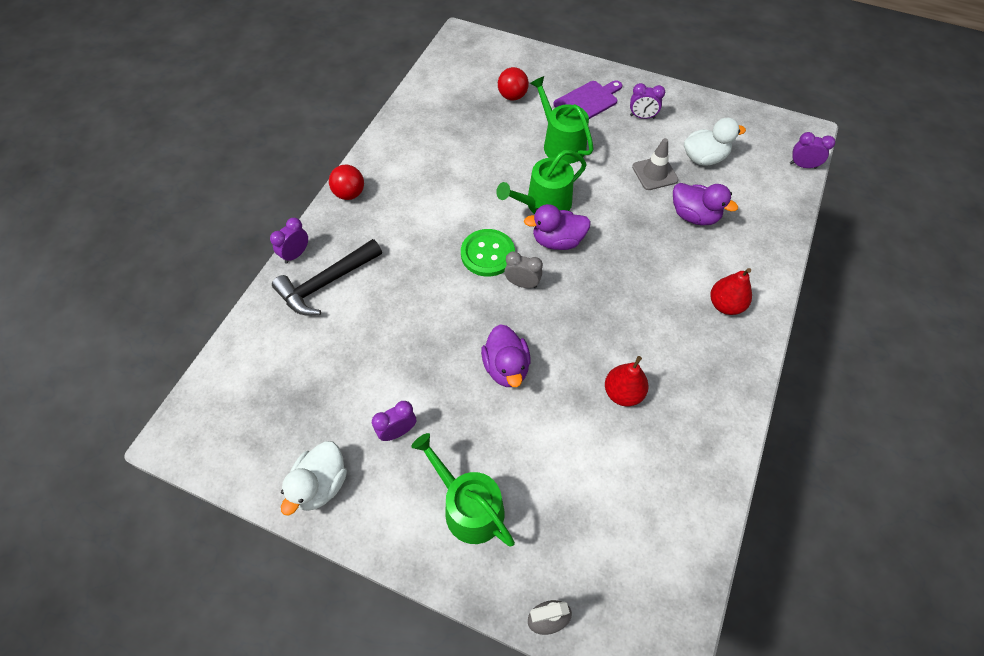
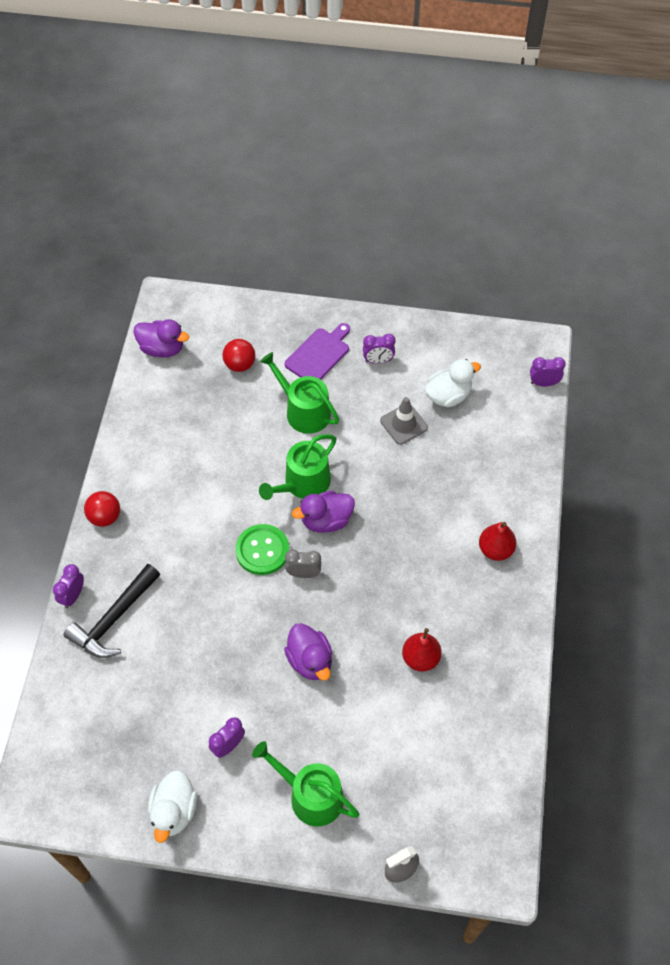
camera: 15 degrees left, 0 degrees up
purple duck [673,183,738,225] -> purple duck moved to [133,319,189,357]

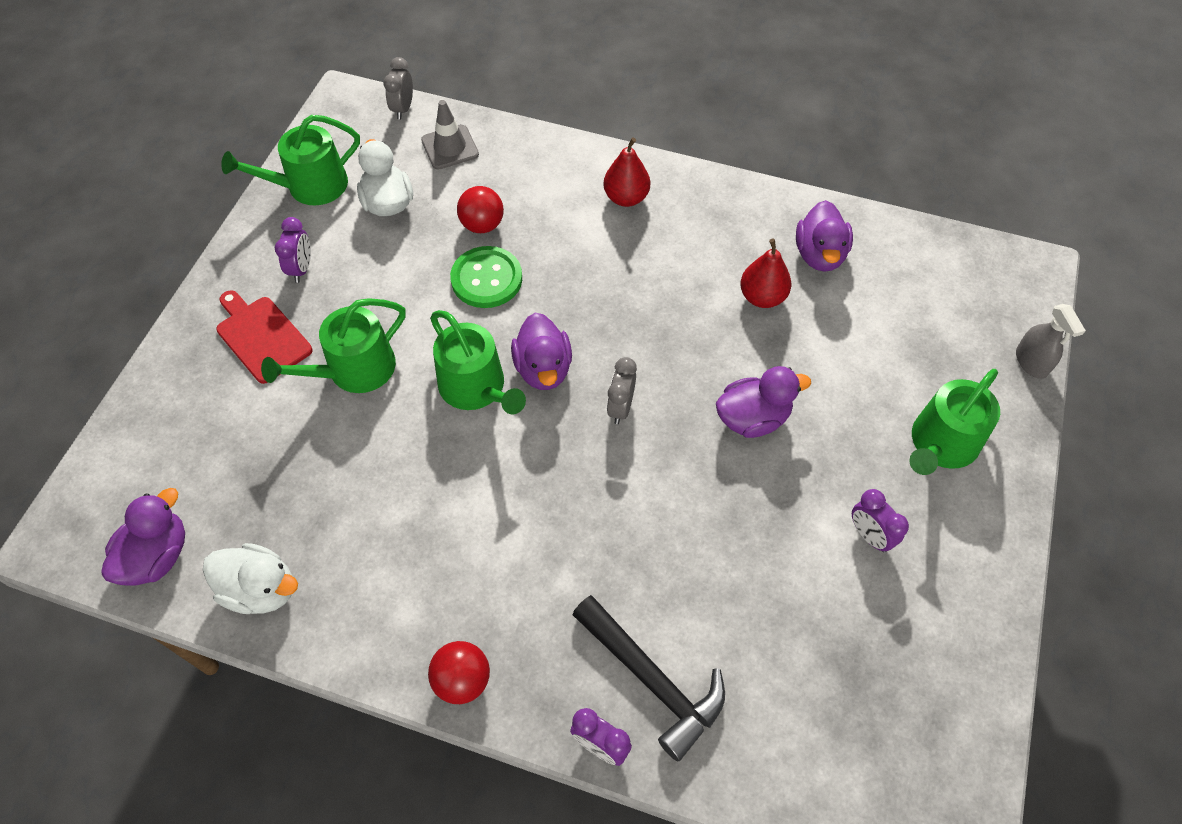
camera: 80 degrees left, 0 degrees up
white duck [148,770,197,843] -> white duck moved to [203,543,298,614]
red ball [222,339,255,372] -> red ball moved to [457,186,504,233]
green button [235,524,289,575] -> green button moved to [450,246,522,308]
purple cutting board [285,323,350,380] -> red cutting board [216,290,312,384]
grey traffic cone [380,397,428,445] -> grey traffic cone moved to [421,100,479,169]
purple clock [530,357,566,387] -> grey clock [383,57,413,120]
none -> green watering can [221,115,360,205]
none -> purple duck [796,200,853,272]

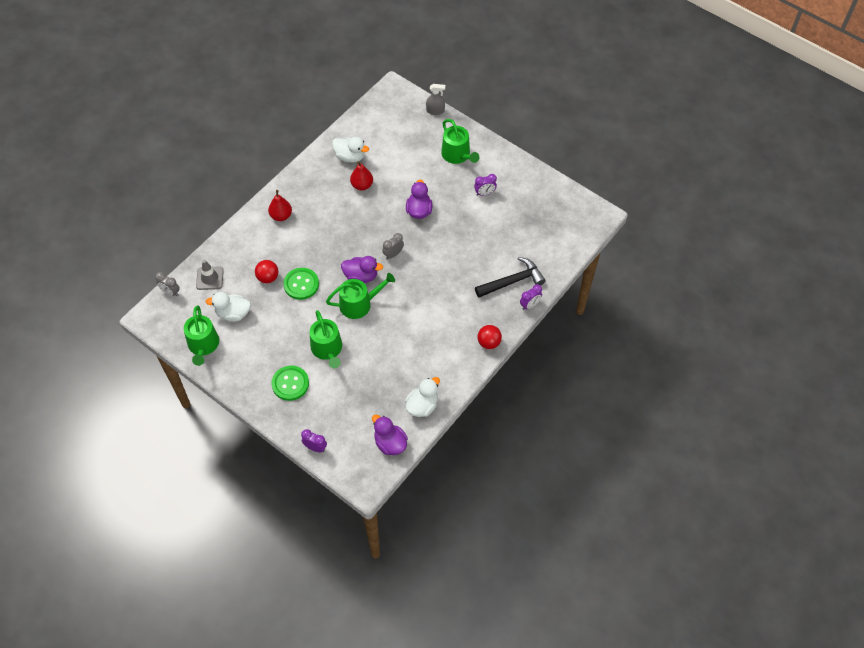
camera: 70 degrees left, 0 degrees up
red cutting board [216,290,312,384] -> green button [272,366,309,401]
purple clock [275,217,311,283] -> purple clock moved to [301,429,327,453]
grey clock [607,357,637,424] -> grey clock turned 105 degrees clockwise [382,233,404,260]
purple duck [796,200,853,272] -> white duck [332,137,369,163]

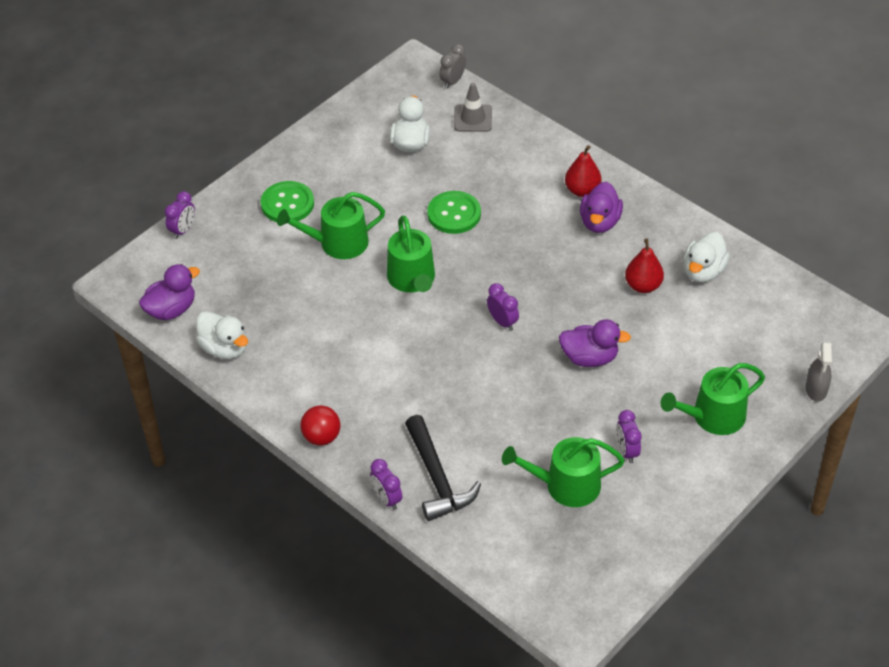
camera: 95 degrees right, 10 degrees down
green watering can [184,305,219,366] -> green watering can moved to [502,437,625,507]
red ball [255,260,279,283] -> none
purple duck [341,256,383,283] -> purple duck moved to [580,182,623,233]
grey clock [382,233,404,260] -> purple clock [487,283,519,331]

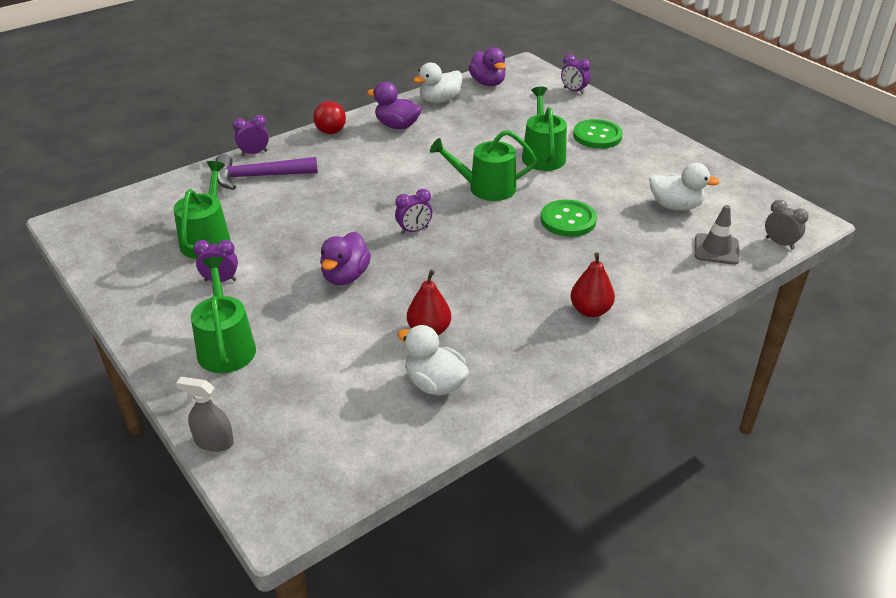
camera: 100 degrees right, 10 degrees down
black hammer [405,415,481,521] -> purple hammer [216,154,318,190]
purple duck [580,182,623,233] -> purple duck moved to [367,82,422,129]

